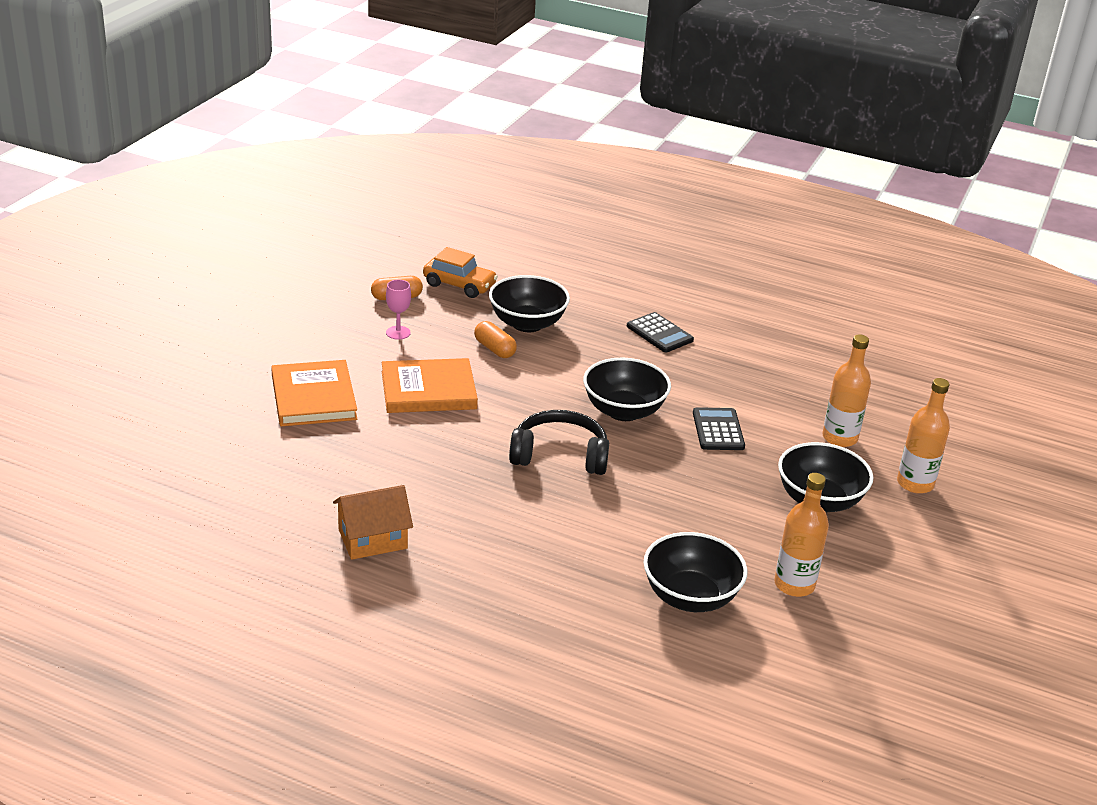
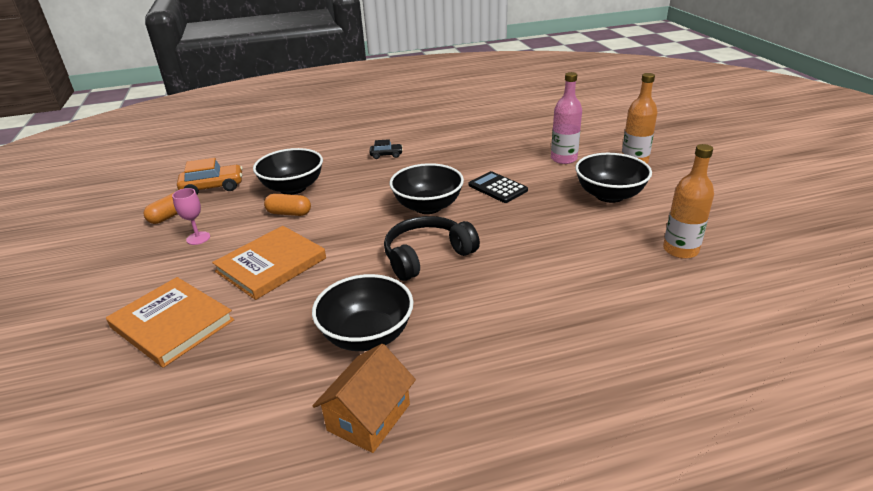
camera: 35 degrees left, 0 degrees up
black calculator [627,312,694,352] -> black car [369,139,403,159]
black bowl [643,532,747,612] -> black bowl moved to [312,274,414,351]
orange bottle [823,335,871,447] -> pink bottle [551,72,582,164]

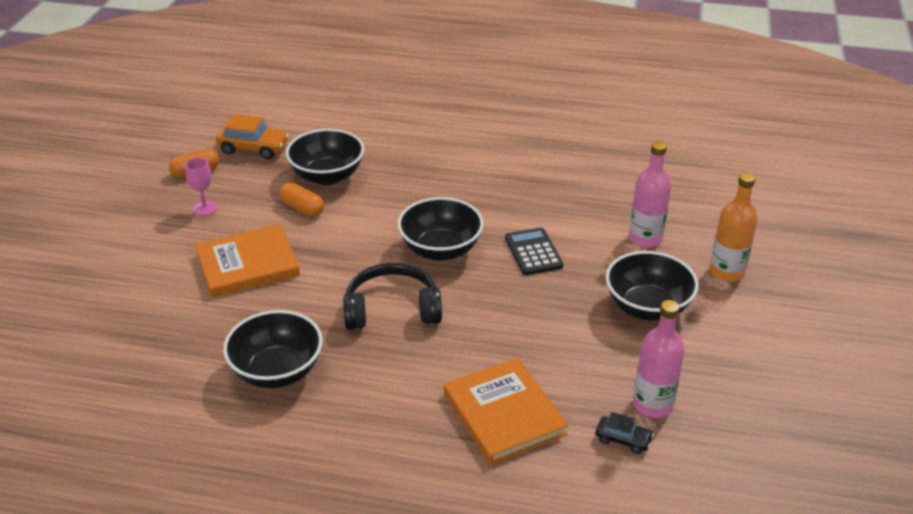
camera: 25 degrees right, 5 degrees up
orange book [106,277,235,368] -> orange book moved to [444,358,569,465]
orange house [313,344,416,453] -> none
black car [369,139,403,159] -> black car moved to [595,412,654,454]
orange bottle [663,144,714,259] -> pink bottle [633,300,685,418]

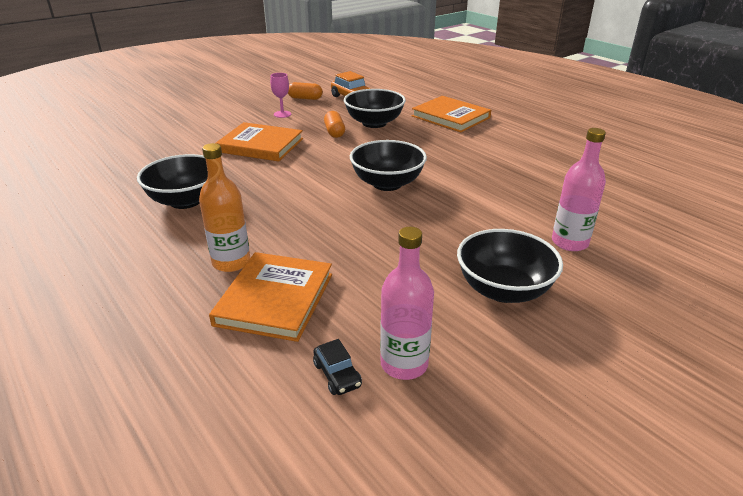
camera: 40 degrees right, 5 degrees down
black headphones [343,263,442,330] -> none
black calculator [505,228,564,275] -> none
orange bottle [710,173,758,282] -> orange bottle moved to [199,143,250,272]
none -> orange book [412,96,491,132]

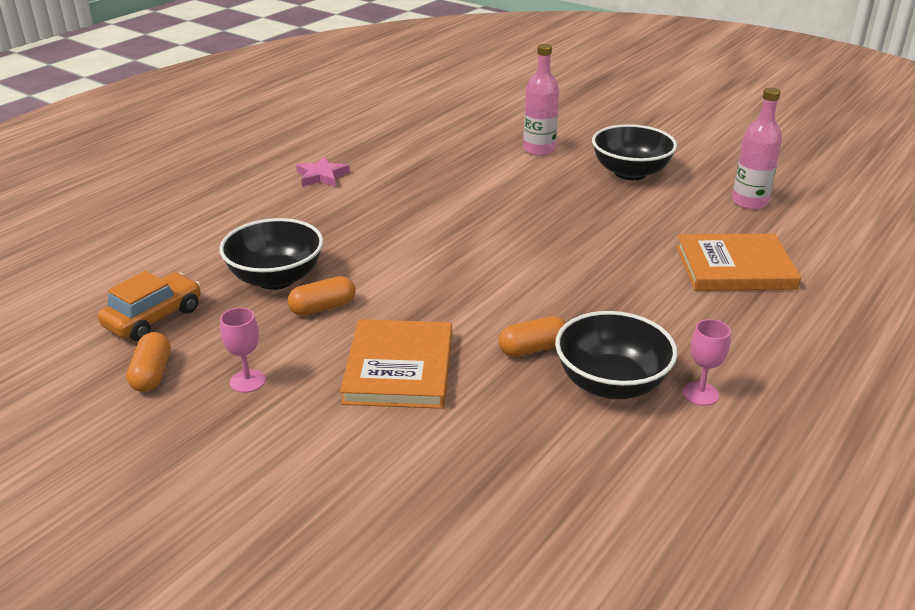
camera: 105 degrees left, 0 degrees up
orange bottle [199,143,250,272] -> none
black car [313,339,362,395] -> none
black bowl [350,140,427,191] -> none
orange book [412,96,491,132] -> none
none -> pink star [296,156,350,187]
none -> orange capsule [499,316,566,357]
none -> pink goblet [683,319,731,406]

